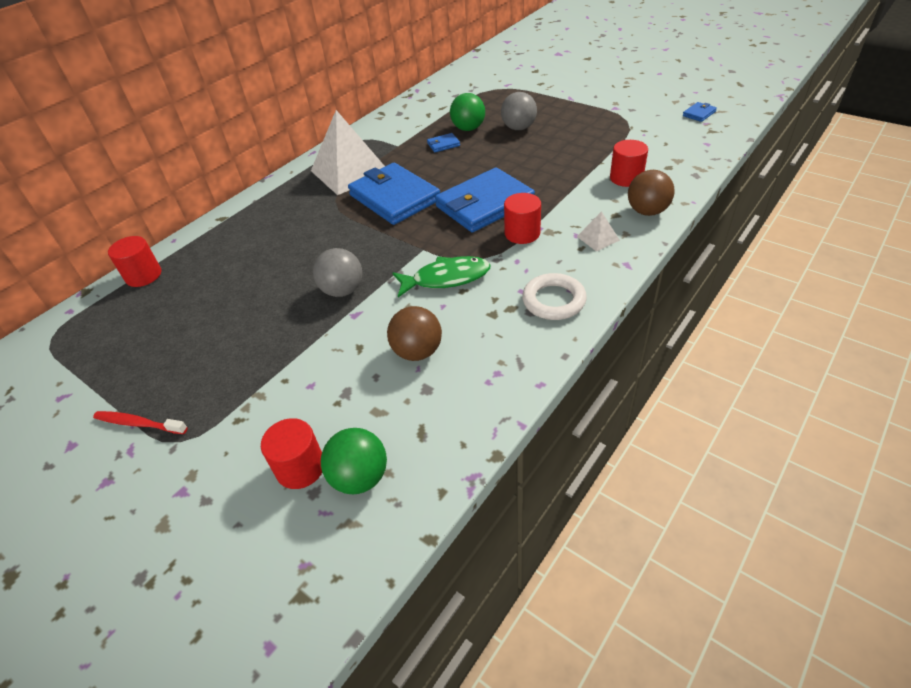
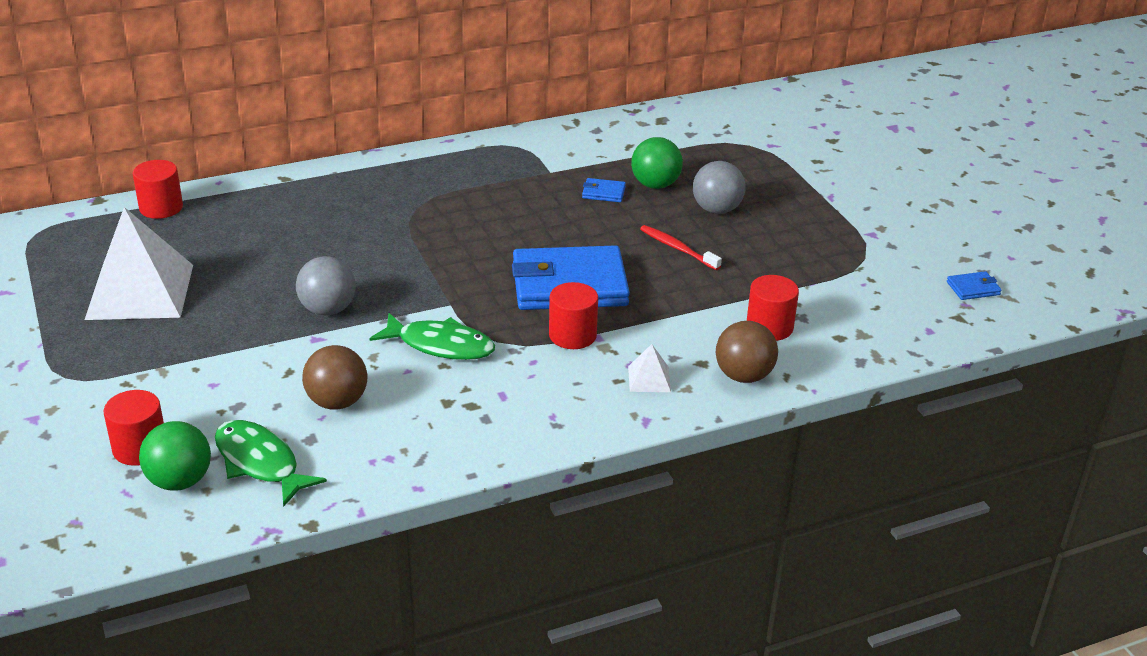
camera: 25 degrees right, 10 degrees down
red toothbrush [93,411,188,434] -> red toothbrush moved to [640,225,722,270]
white pyramid [311,110,385,195] -> white pyramid moved to [85,207,193,320]
blue wallet [348,163,440,225] -> none
white ring [522,273,587,320] -> none
none -> green fish [215,420,327,507]

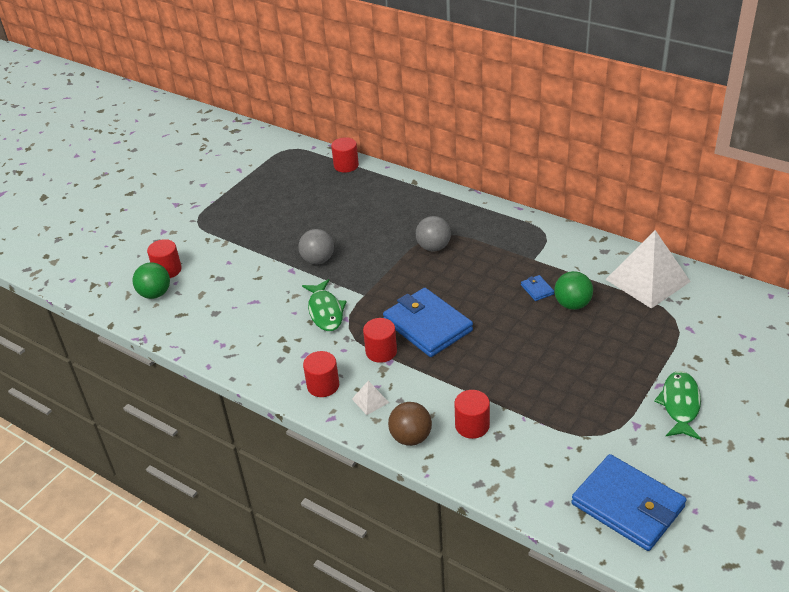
camera: 60 degrees right, 5 degrees up
white pyramid [85,207,193,320] -> white pyramid moved to [605,230,691,309]
green fish [215,420,327,507] -> green fish moved to [654,371,701,440]
brown ball [302,345,368,410] -> none
red toothbrush [640,225,722,270] -> none
grey ball [693,161,746,214] -> grey ball moved to [416,216,451,251]
blue wallet [947,271,1001,300] -> blue wallet [571,454,686,551], size x2.49
none -> red cylinder [303,351,339,397]

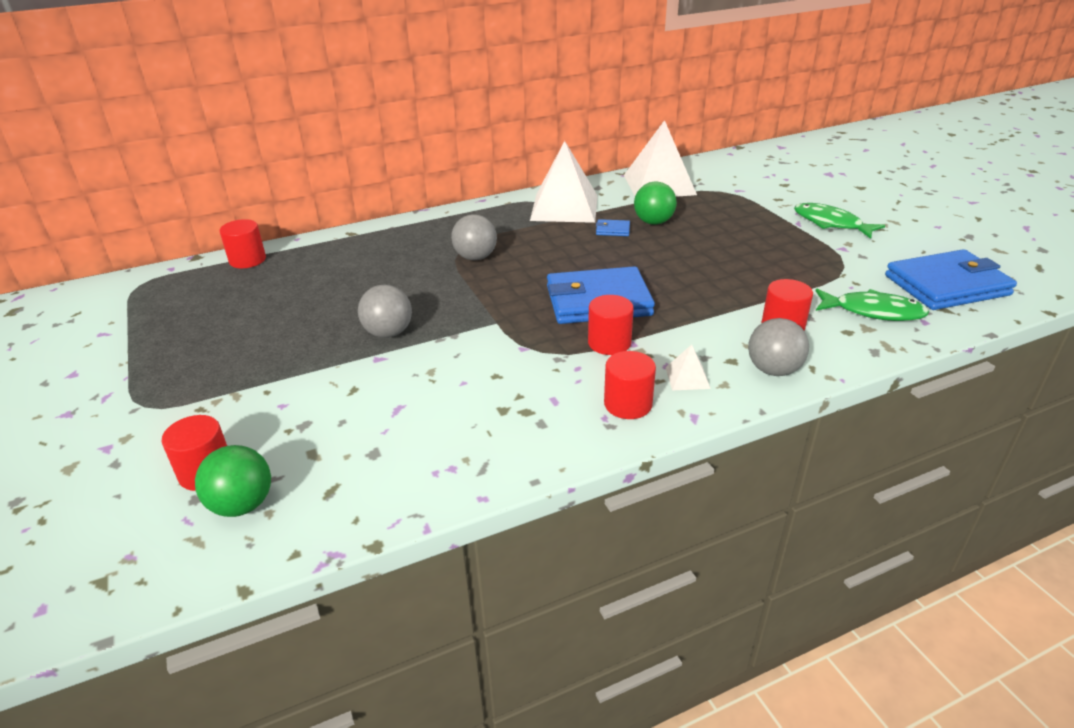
camera: 60 degrees left, 5 degrees down
green fish [302,279,347,331] -> green fish moved to [816,289,929,321]
brown ball [388,402,432,446] -> grey ball [748,318,809,376]
none -> white pyramid [530,141,598,223]

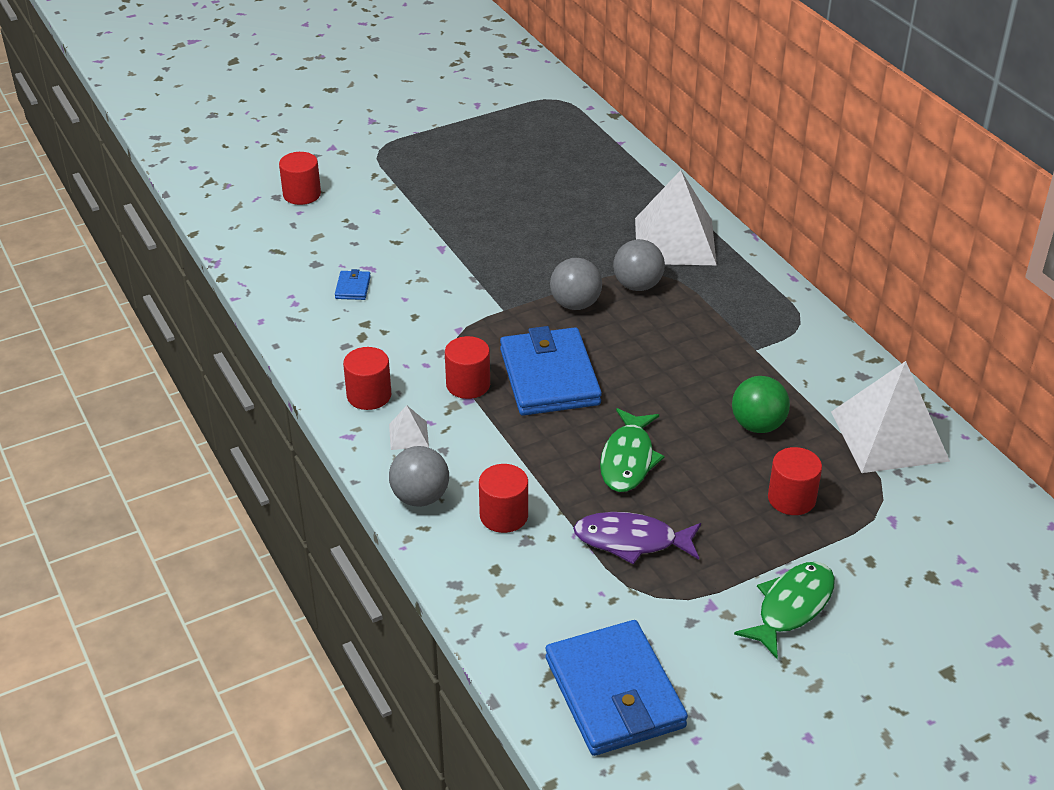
camera: 85 degrees right, 5 degrees up
green ball [195,445,271,517] -> none
red cylinder [220,219,266,268] -> red cylinder moved to [768,447,822,515]
grey ball [358,285,412,338] -> grey ball moved to [550,258,602,310]
white pyramid [530,141,598,223] -> white pyramid moved to [635,170,717,265]
blue wallet [596,219,630,236] -> blue wallet moved to [335,269,371,300]
green fish [816,289,929,321] -> green fish moved to [600,408,665,492]
none -> purple fish [573,512,701,565]

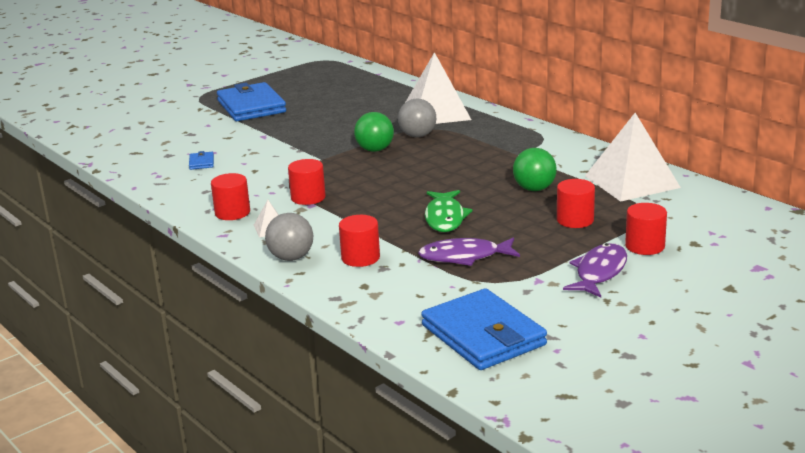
camera: 10 degrees left, 15 degrees down
red cylinder [279,152,321,205] -> red cylinder moved to [625,203,667,255]
blue wallet [500,326,602,416] -> blue wallet moved to [217,82,286,121]
grey ball [550,258,602,310] -> green ball [354,112,394,152]
green fish [734,562,835,659] -> purple fish [563,243,627,297]

